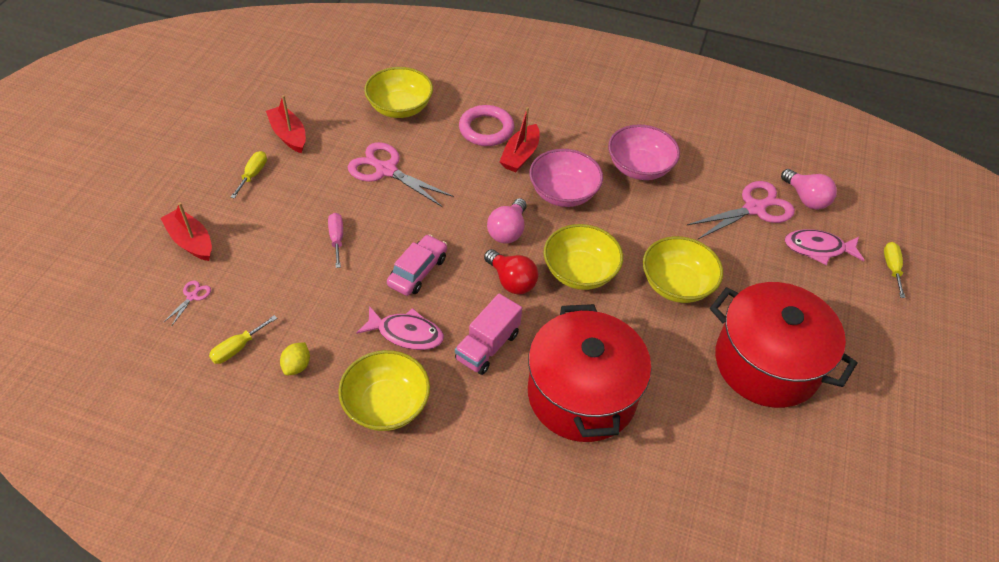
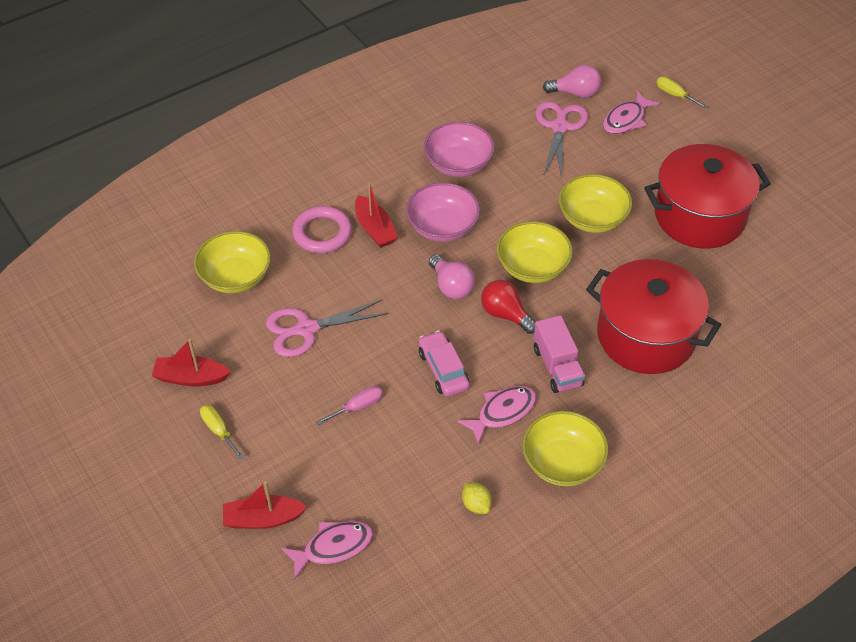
camera: 50 degrees left, 0 degrees up
pink scissors [163,280,211,327] -> pink fish [281,521,373,580]
yellow screwdriver [209,315,277,364] -> none
pink screwdriver [328,213,343,268] -> pink screwdriver turned 120 degrees clockwise [316,386,383,425]
red light bulb [484,249,538,294] -> red light bulb turned 135 degrees counterclockwise [481,280,535,334]

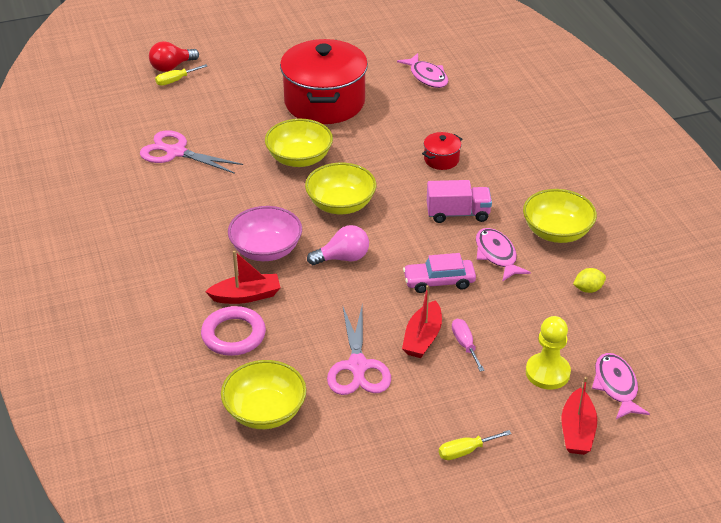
camera: 75 degrees left, 10 degrees down
red boat [152,339,231,386] -> red boat moved to [402,285,442,358]
pink bowl [424,122,495,177] -> none
red light bulb [481,280,535,334] -> red light bulb moved to [149,41,199,72]
pink light bulb [543,65,601,98] -> none
red pot [586,259,721,374] -> red pot [422,132,462,170], size x0.41
pink fish [603,91,660,134] -> pink fish moved to [397,53,448,88]
none -> yellow pawn [526,316,571,390]

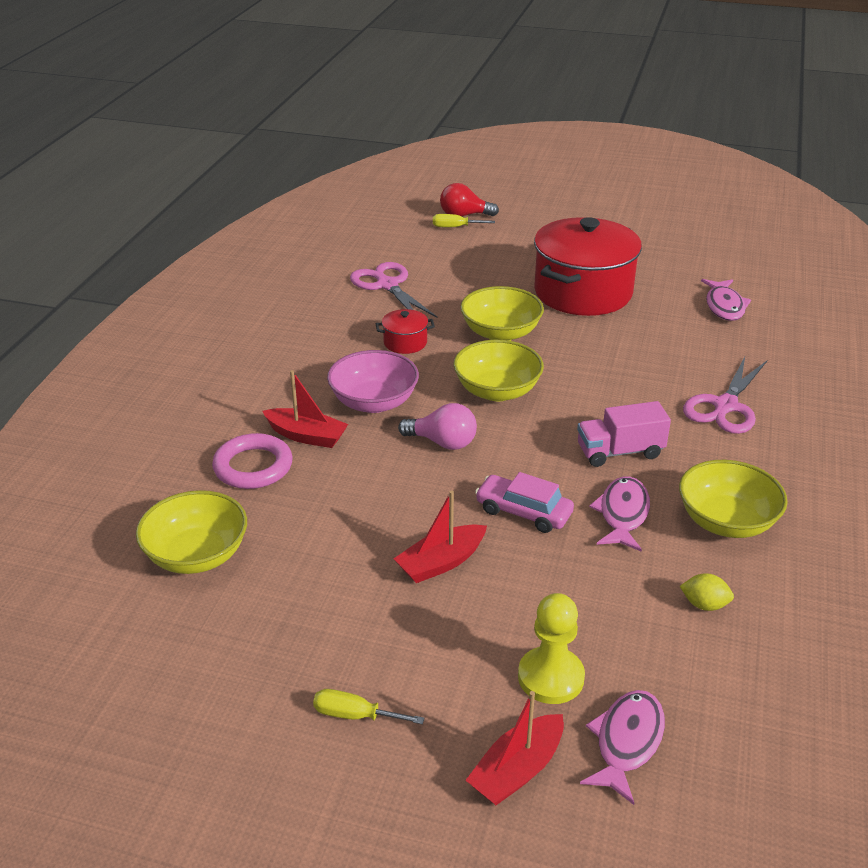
camera: 35 degrees right, 5 degrees down
pink scissors [327,304,391,395] -> pink scissors moved to [683,357,767,434]
red pot [422,132,462,170] -> red pot moved to [376,309,435,354]
pink truck [427,180,492,223] -> pink truck turned 135 degrees clockwise [577,401,671,467]
pink screwdriver [452,319,484,372] -> none

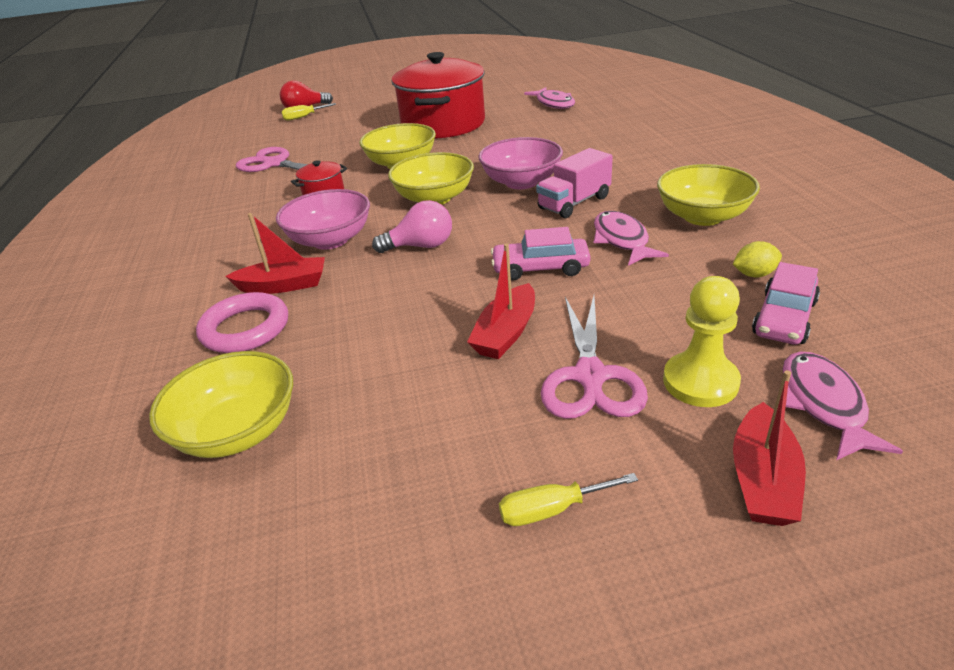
camera: 25 degrees left, 0 degrees up
pink scissors [683,357,767,434] -> pink scissors moved to [541,296,648,419]
none -> pink bowl [478,137,563,189]
none -> pink car [752,262,820,344]

